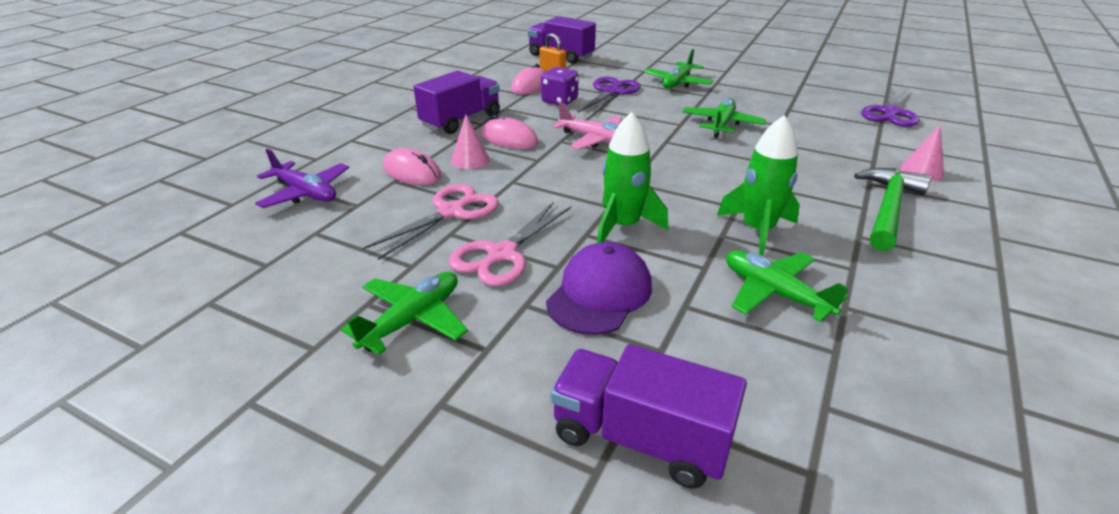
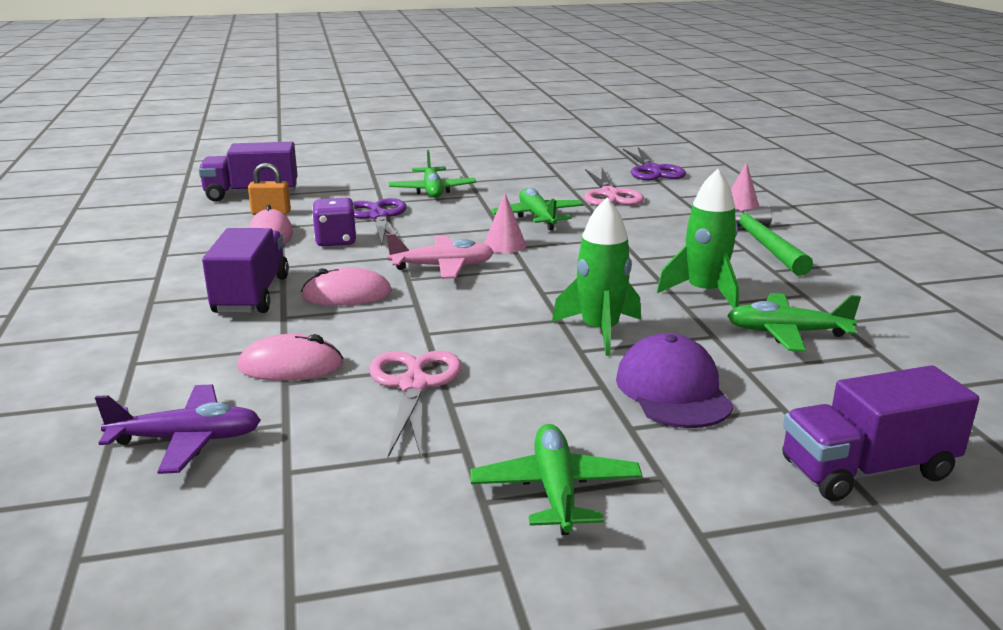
camera: 40 degrees left, 10 degrees down
pink scissors [449,203,571,286] -> pink scissors moved to [584,168,644,206]
pink cone [451,115,490,169] -> pink cone moved to [484,193,526,253]

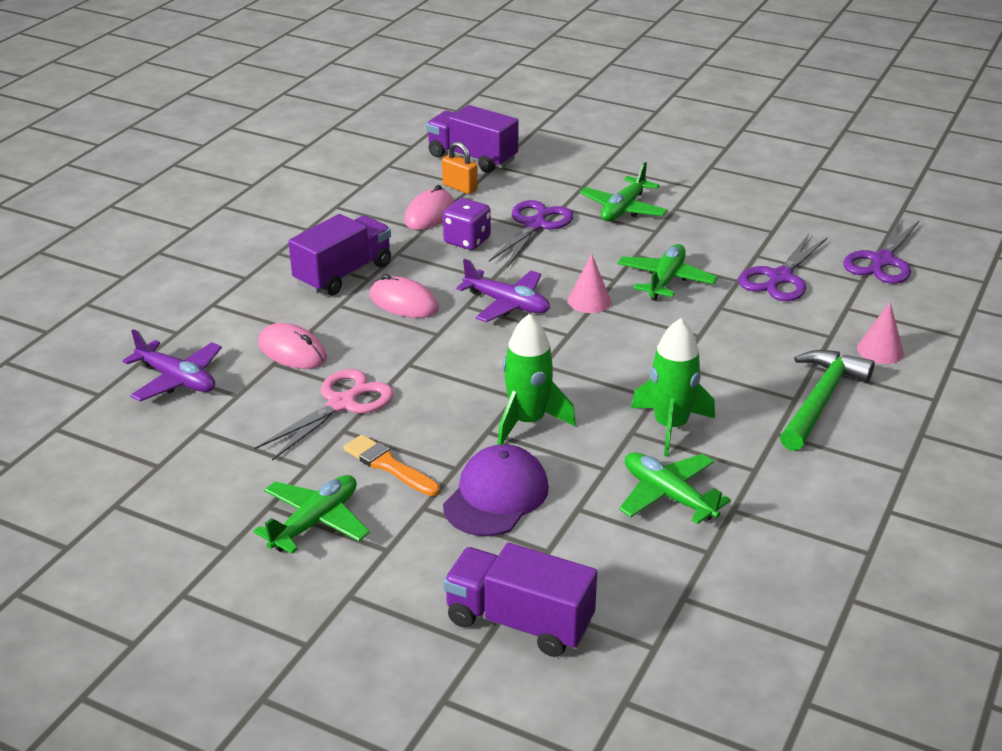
camera: 40 degrees right, 10 degrees up
pink plane [386,233,494,279] -> purple plane [456,259,550,322]
pink scissors [584,168,644,206] -> purple scissors [738,234,828,301]
none -> orange brush [343,434,440,496]

